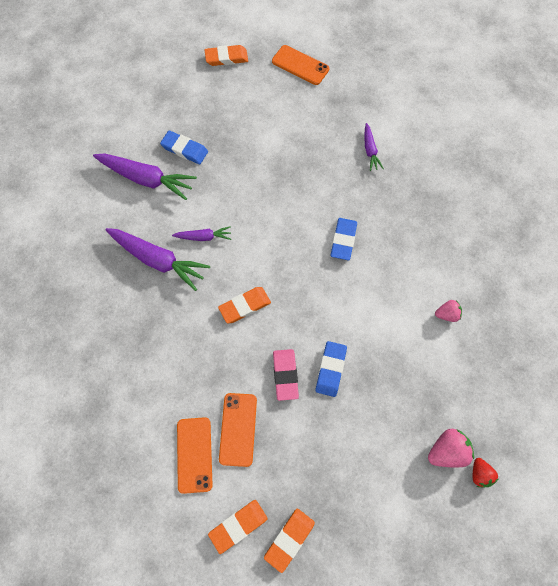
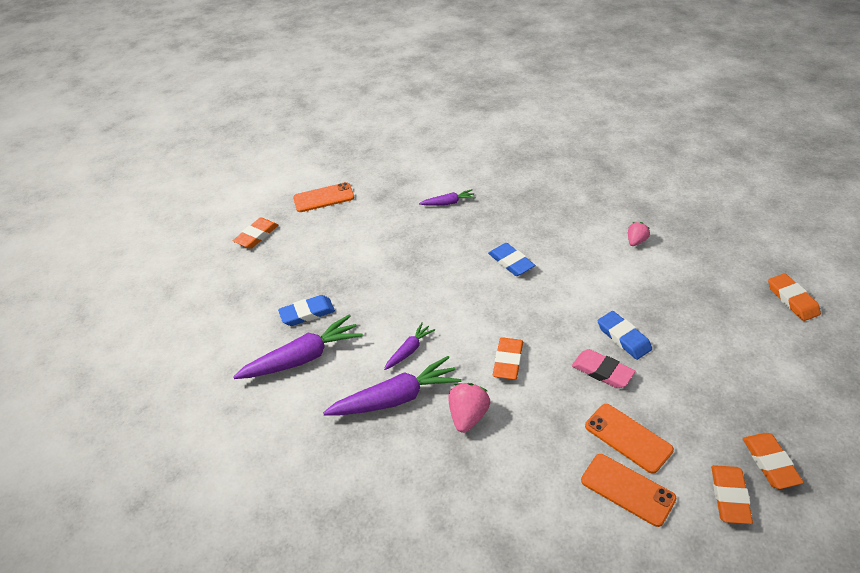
camera: 45 degrees left, 25 degrees down
purple carrot [364,123,384,171] -> purple carrot turned 45 degrees counterclockwise [419,189,476,206]
pink strawberry [428,429,474,467] -> pink strawberry moved to [448,383,490,433]
red strawberry [473,458,498,487] -> orange eraser [768,273,821,321]

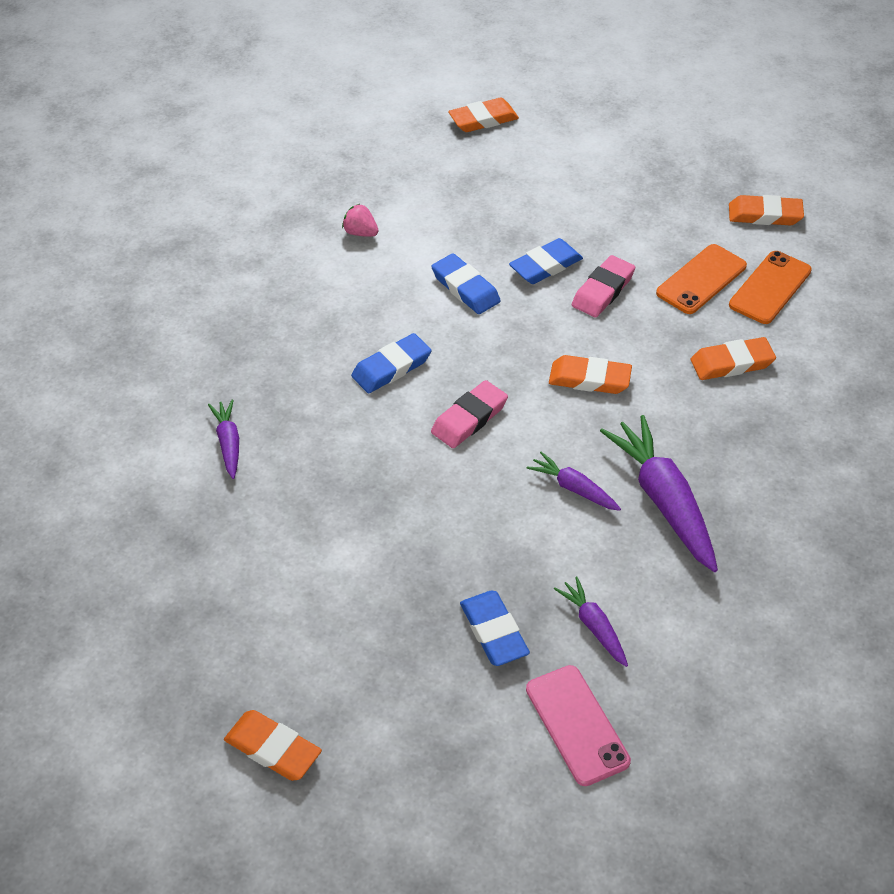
camera: 95 degrees left, 5 degrees up
purple carrot [233,315,363,379] -> purple carrot [554,577,628,667], size x0.53
orange phone [293,182,354,212] -> none
pink strawberry [448,383,490,433] -> none
orange eraser [743,433,804,489] -> orange eraser moved to [691,337,776,380]
none -> blue eraser [431,253,501,314]
none -> pink eraser [431,380,508,448]
none -> pink phone [526,665,631,786]

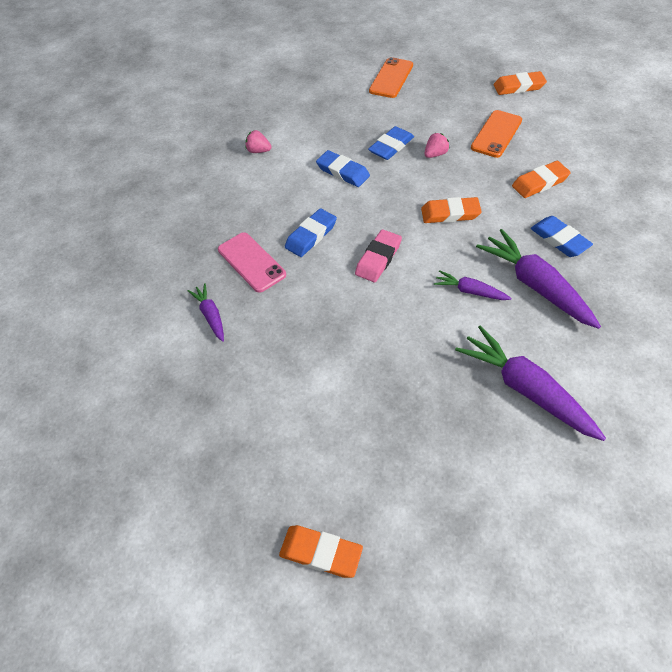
camera: 10 degrees left, 5 degrees up
orange eraser [448,98,519,132] -> none
blue eraser [460,591,530,666] -> blue eraser moved to [531,216,593,257]
pink phone [526,665,631,786] -> pink phone moved to [218,232,286,293]
purple carrot [554,577,628,667] -> purple carrot [455,325,606,441], size x1.90
pink eraser [572,255,635,317] -> pink strawberry [425,133,450,158]
orange phone [729,251,812,324] -> orange phone moved to [369,57,413,98]

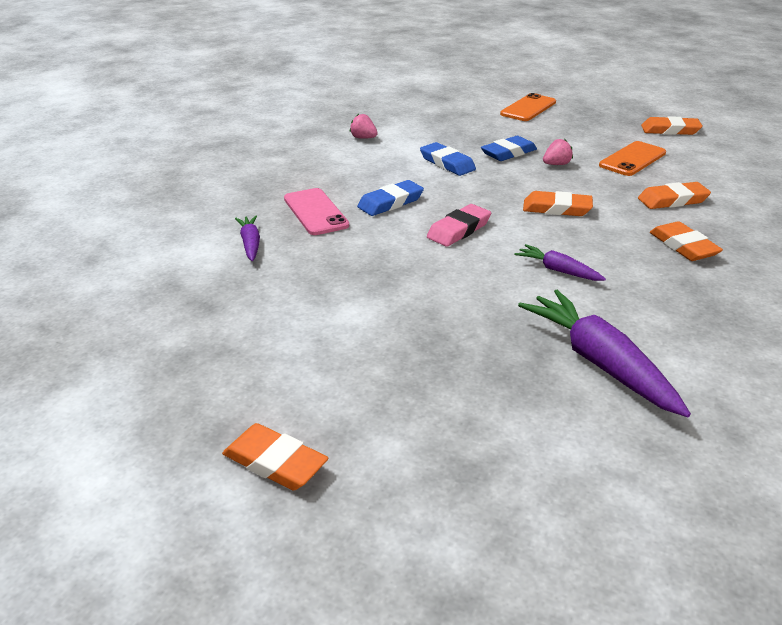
camera: 10 degrees right, 20 degrees down
purple carrot [476,229,601,329] -> none
blue eraser [531,216,593,257] -> orange eraser [650,221,723,261]

